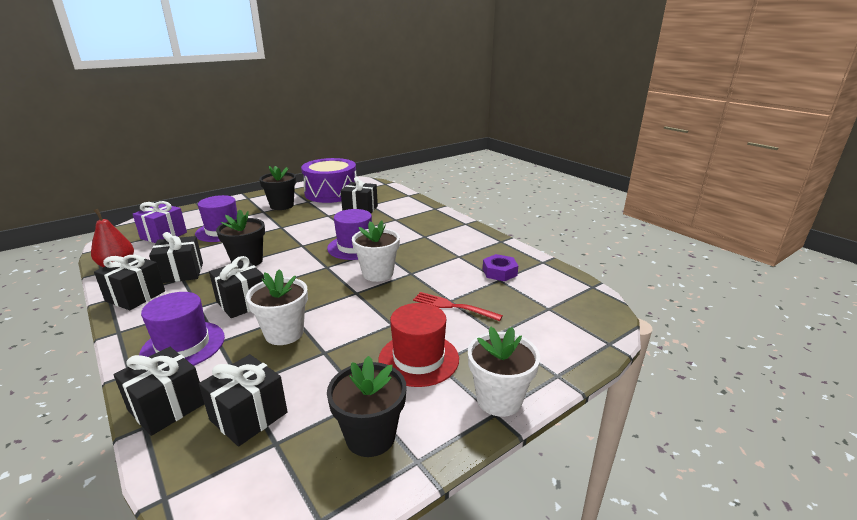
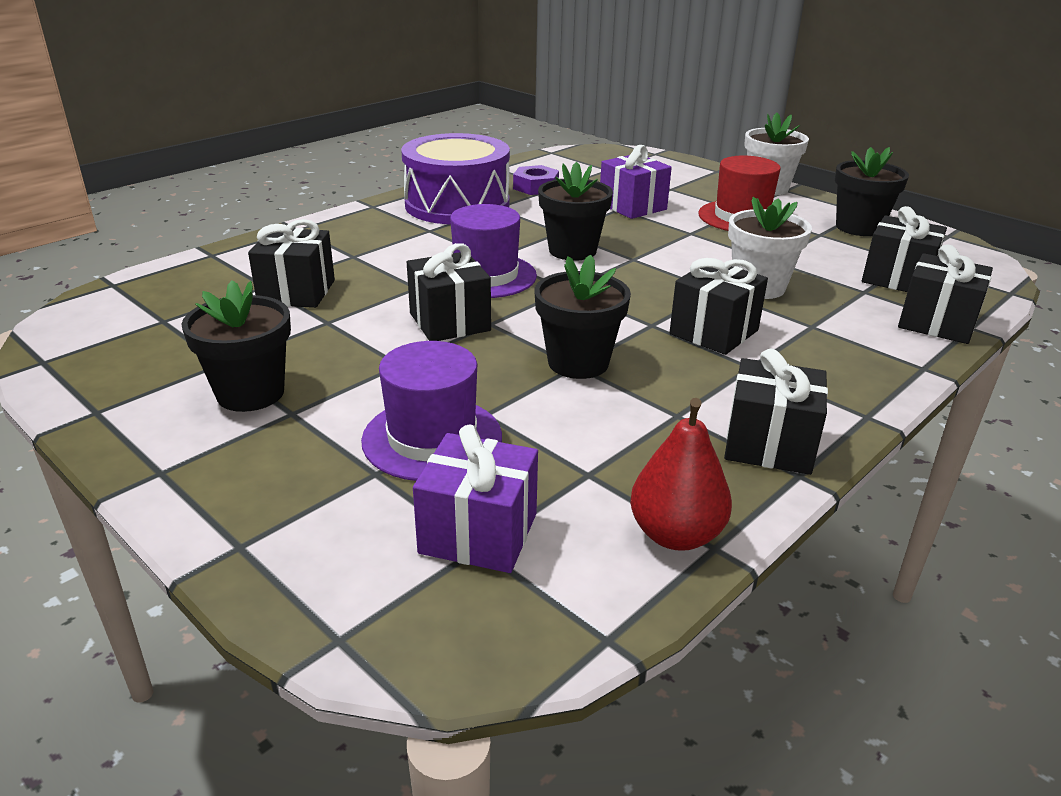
camera: 100 degrees left, 5 degrees up
purple hat [139,292,225,366] -> none
black gift [149,232,203,283] -> black gift moved to [407,243,491,341]
purple drum [301,158,357,203] -> purple drum moved to [401,133,510,224]
white flower pot [352,221,400,282] -> black flower pot [538,162,613,261]
red fork [413,292,503,321] -> purple gift [600,145,672,219]

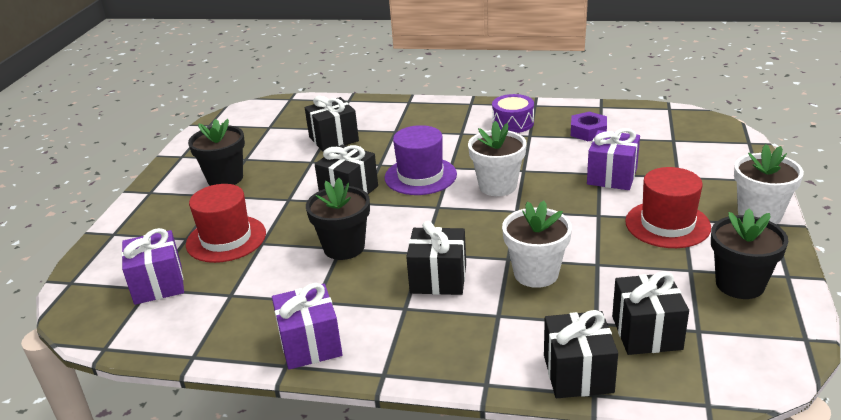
camera: 60 degrees right, 0 degrees up
purple hat [361,341,502,481] -> red hat [186,184,266,263]
purple drum [401,133,510,224] -> purple drum [492,94,534,133], size x0.51
black flower pot [538,162,613,261] -> white flower pot [468,121,527,196]
red pear [630,398,732,551] -> none
black gift [724,348,828,475] -> purple gift [272,283,343,370]

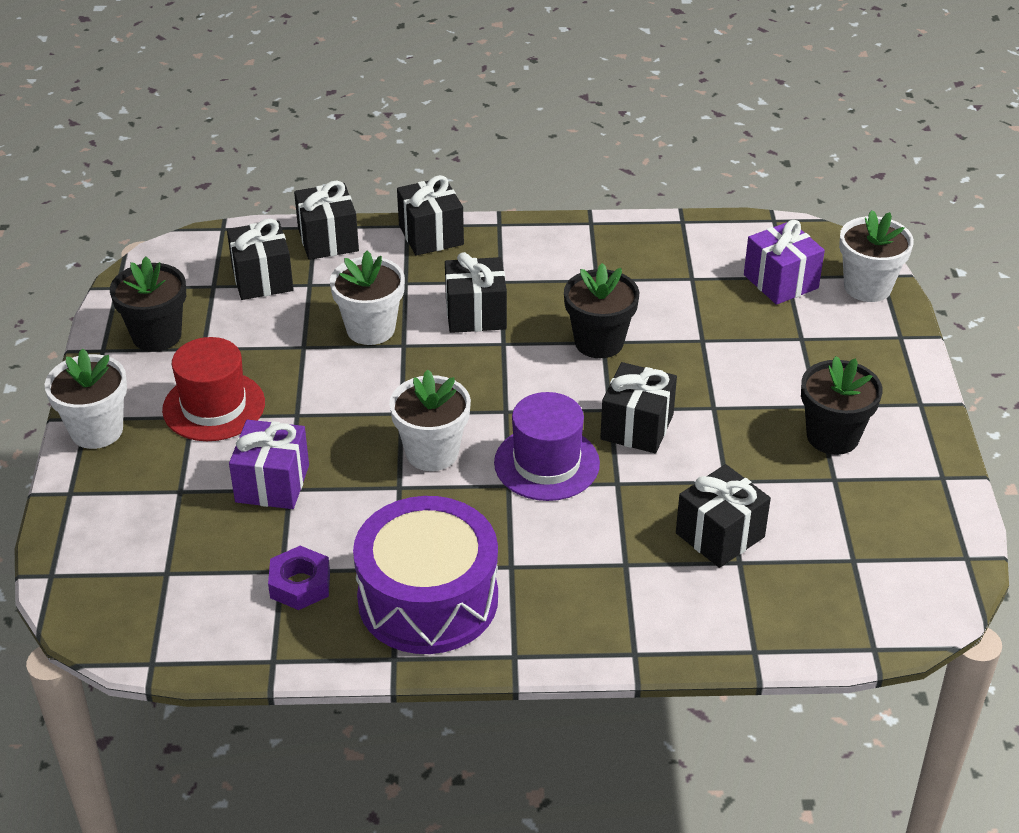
camera: 165 degrees right, 10 degrees up
red hat [186,184,266,263] -> none
purple gift [272,283,343,370] -> none
purple drum [492,94,534,133] -> purple drum [353,496,498,654], size x1.95
none -> black gift [397,175,464,256]
none -> white flower pot [839,210,914,302]

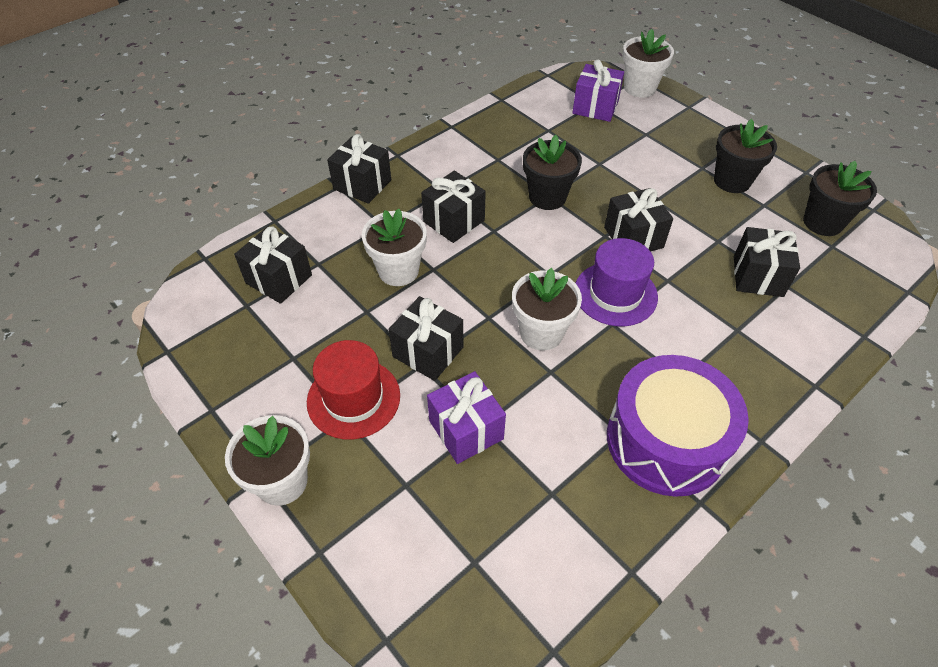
camera: 40 degrees left, 10 degrees up
black flower pot [110,257,186,352] -> black flower pot moved to [803,161,877,236]
purple nut [268,546,330,610] -> none
black gift [294,181,359,260] -> black gift moved to [388,296,463,381]

